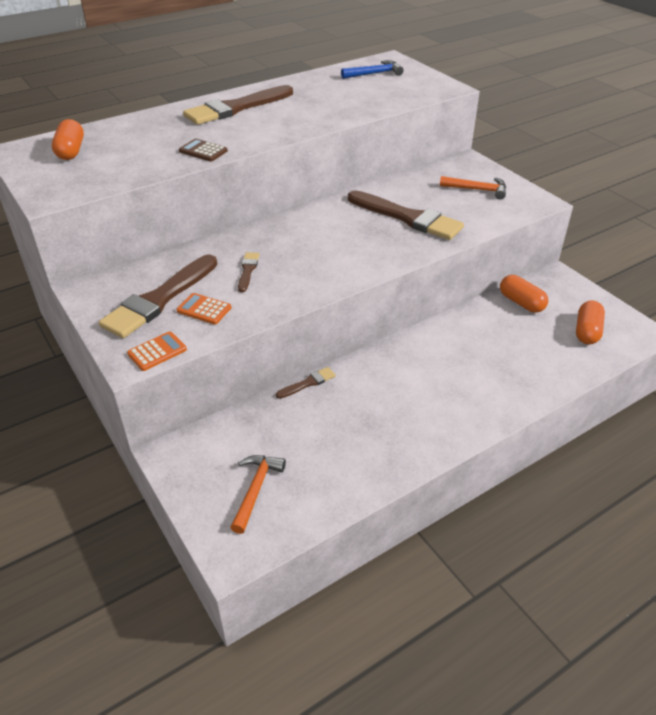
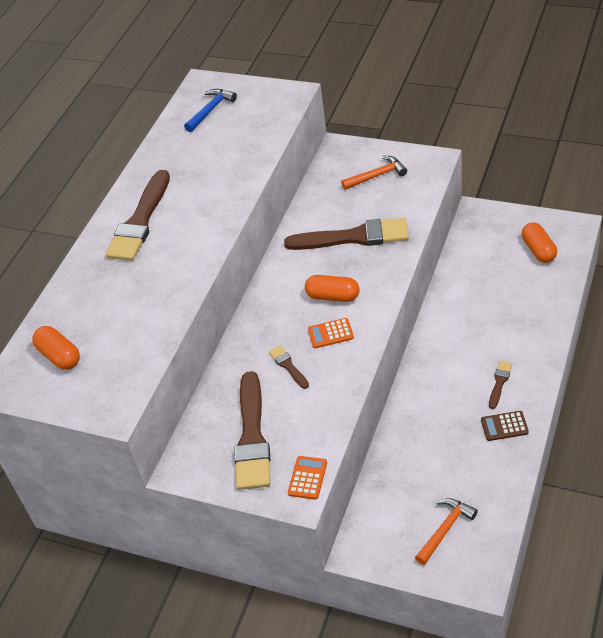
camera: 30 degrees left, 5 degrees up
orange calculator [177,293,231,324] -> orange calculator moved to [308,318,354,348]
brown calculator [179,139,228,162] -> brown calculator moved to [481,411,529,441]
orange hammer [230,455,286,534] -> orange hammer turned 60 degrees clockwise [415,498,478,565]
brown brush [276,367,336,399] -> brown brush moved to [489,361,512,409]
orange capsule [500,275,548,313] -> orange capsule moved to [305,275,359,302]

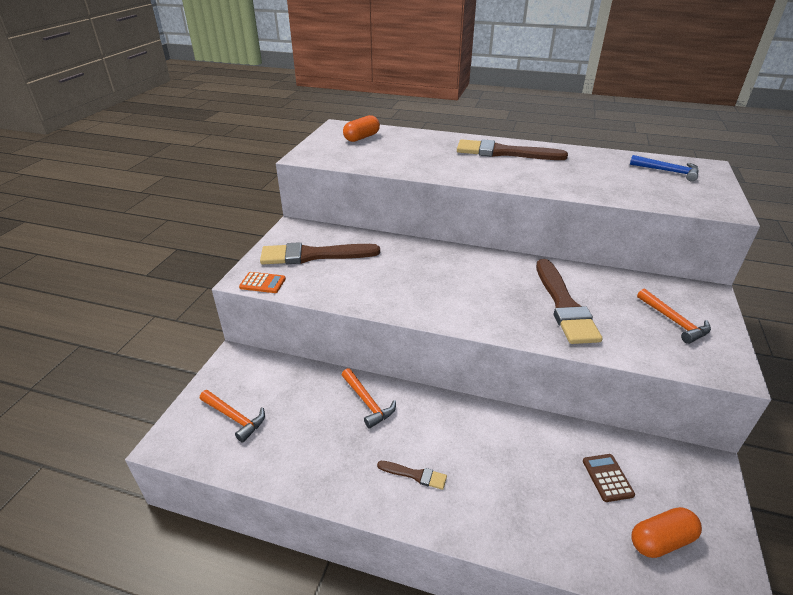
camera: 80 degrees right, 10 degrees down
brown brush [269,345,309,389] -> none
orange capsule [305,275,359,302] -> none
orange calculator [308,318,354,348] -> none
brown calculator [481,411,529,441] -> brown calculator moved to [583,454,635,502]
none -> orange hammer [342,368,396,429]

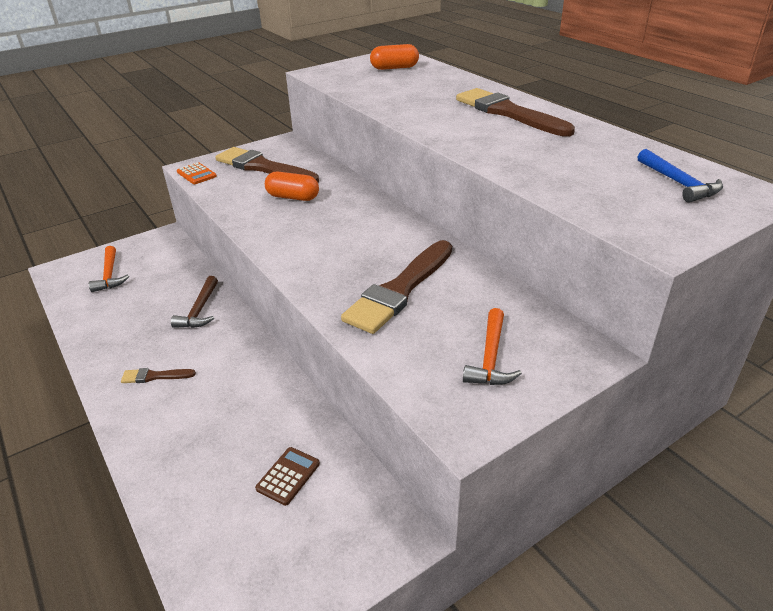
camera: 40 degrees right, 0 degrees up
orange hammer [342,368,396,429] -> brown hammer [171,276,218,328]
brown brush [377,461,447,490] -> brown brush turned 120 degrees clockwise [121,368,196,383]
orange capsule [631,507,702,558] -> orange capsule moved to [265,172,319,201]

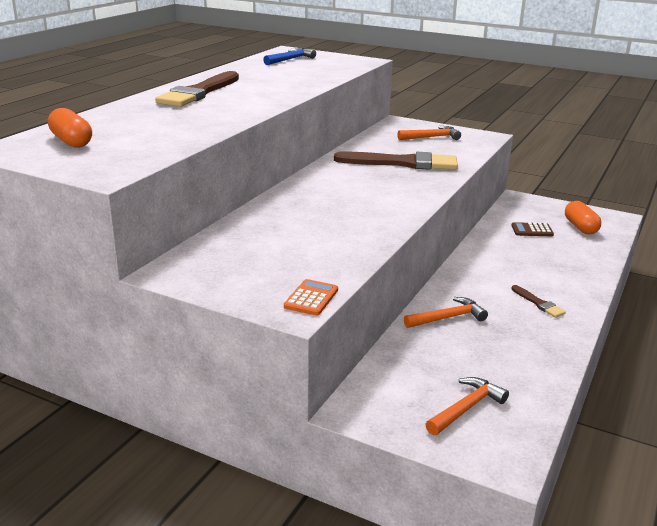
camera: 120 degrees left, 10 degrees down
brown hammer [171,276,218,328] -> orange hammer [404,297,488,328]
brown brush [215,147,319,183] -> none
orange capsule [265,172,319,201] -> orange capsule moved to [565,201,601,234]

